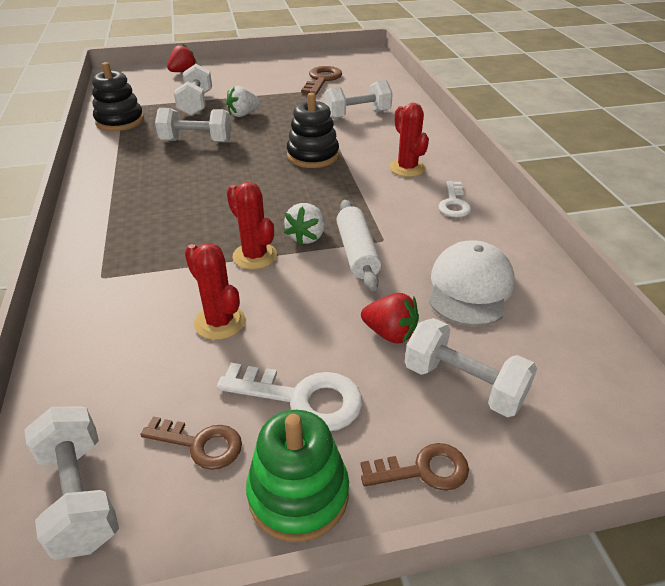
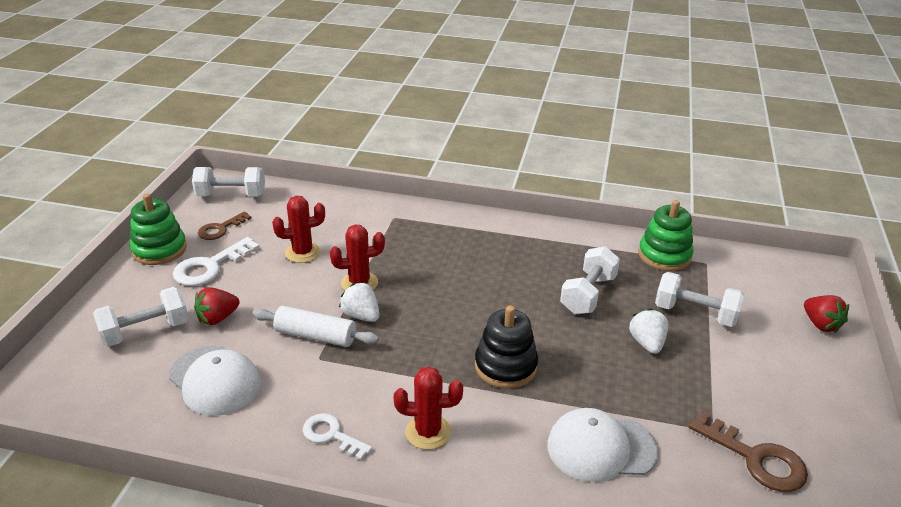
camera: 115 degrees right, 5 degrees down
black stacking toy [92,62,144,131] -> green stacking toy [638,200,694,271]
white dumbbell [324,80,393,119] -> white cap [547,408,659,482]
brown key [361,443,469,491] -> none

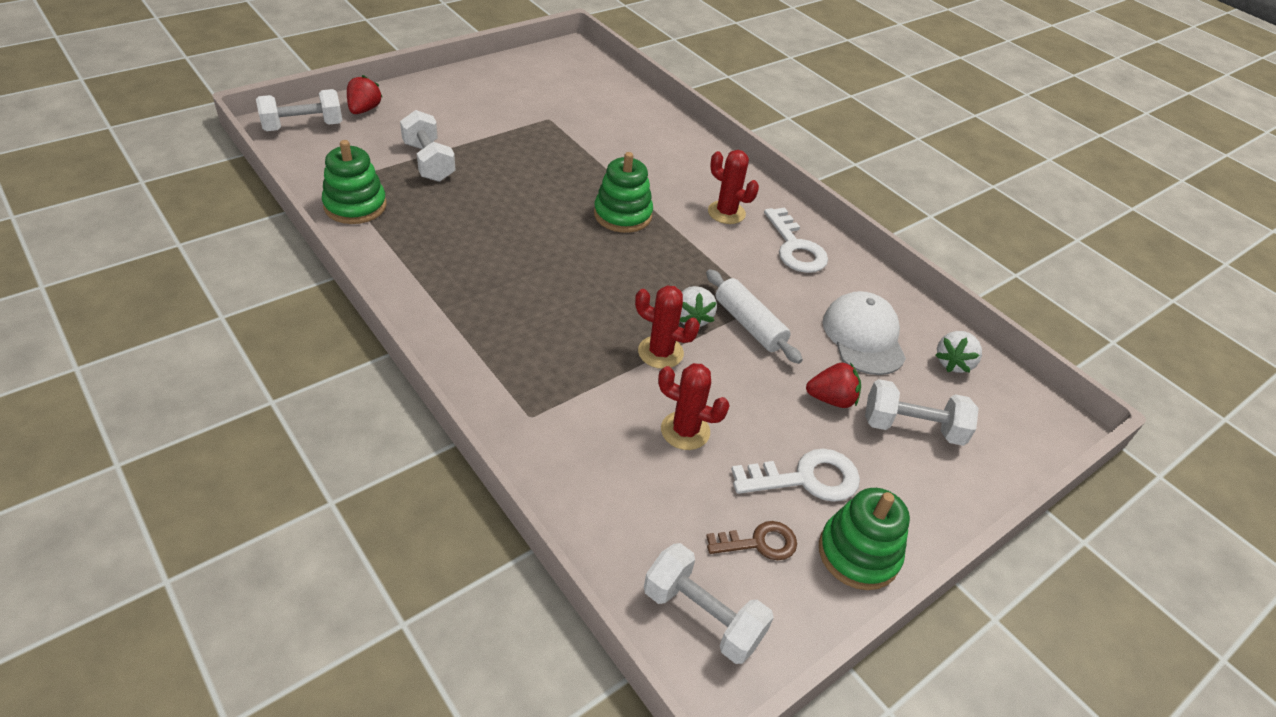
camera: 145 degrees left, 10 degrees up
white key [303,413,372,460] -> white key [764,207,828,273], size x1.52
black stacking toy [475,305,538,388] -> green stacking toy [594,152,653,233]
white cap [547,408,659,482] -> none
white dumbbell [560,246,620,314] -> white dumbbell moved to [256,89,343,131]
white strawberry [629,308,669,354] -> white strawberry moved to [936,331,982,373]
brown key [689,411,808,492] -> none

